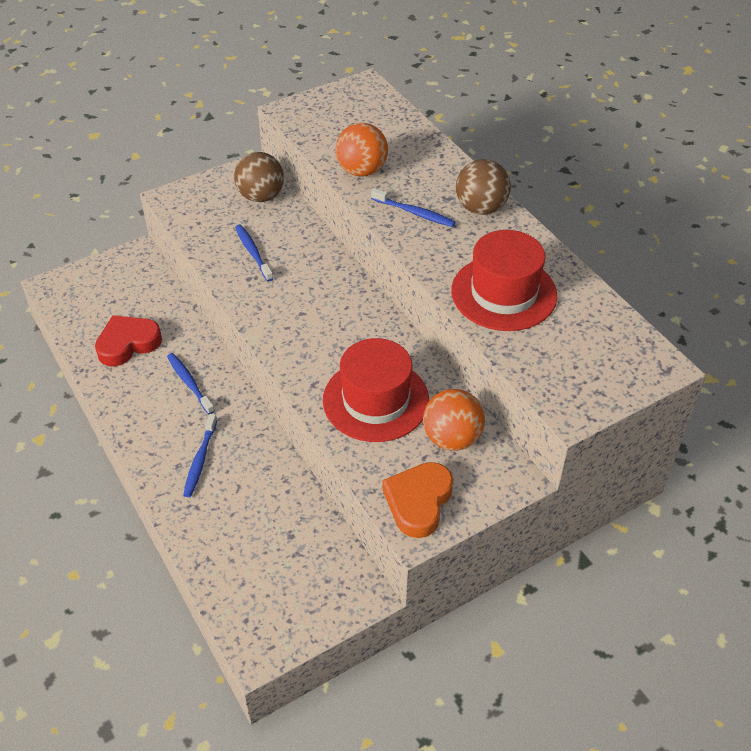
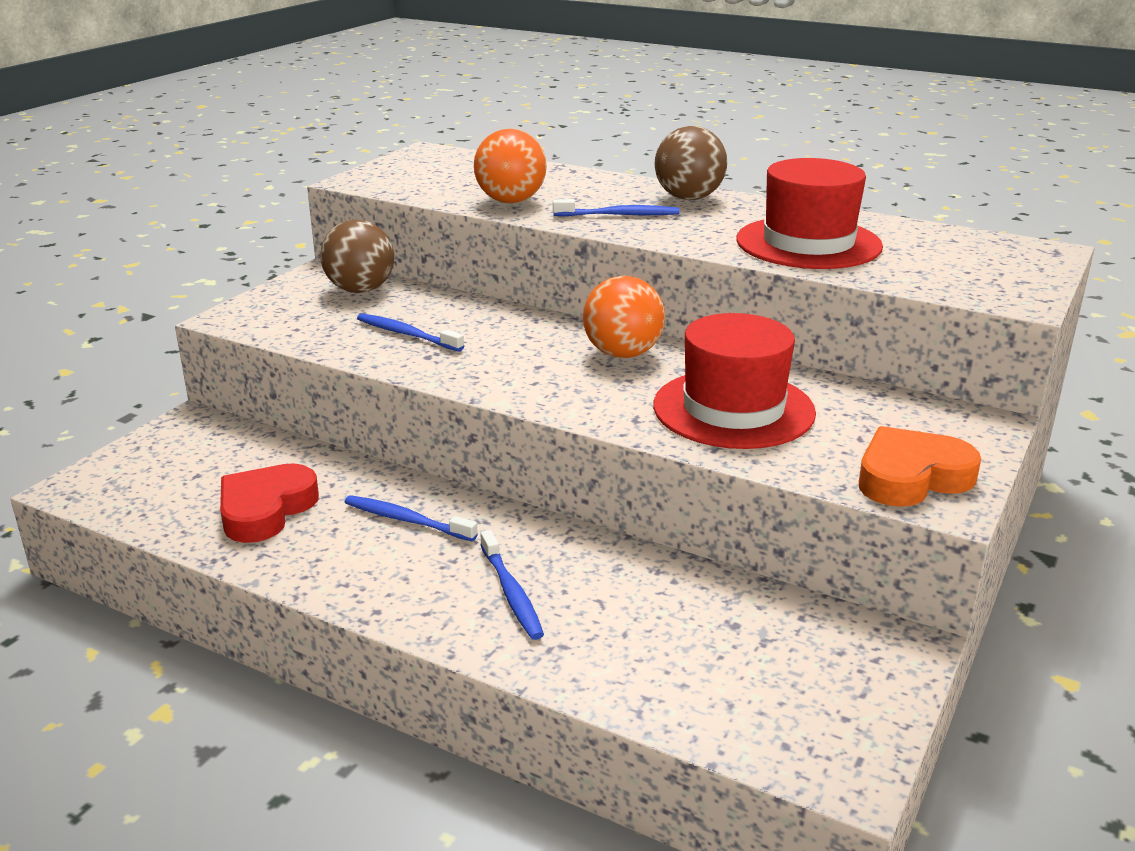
camera: 30 degrees left, 20 degrees down
orange heart [383,462,453,538] -> orange heart turned 75 degrees clockwise [859,426,981,507]
orange ball [423,389,485,451] -> orange ball moved to [583,276,665,358]

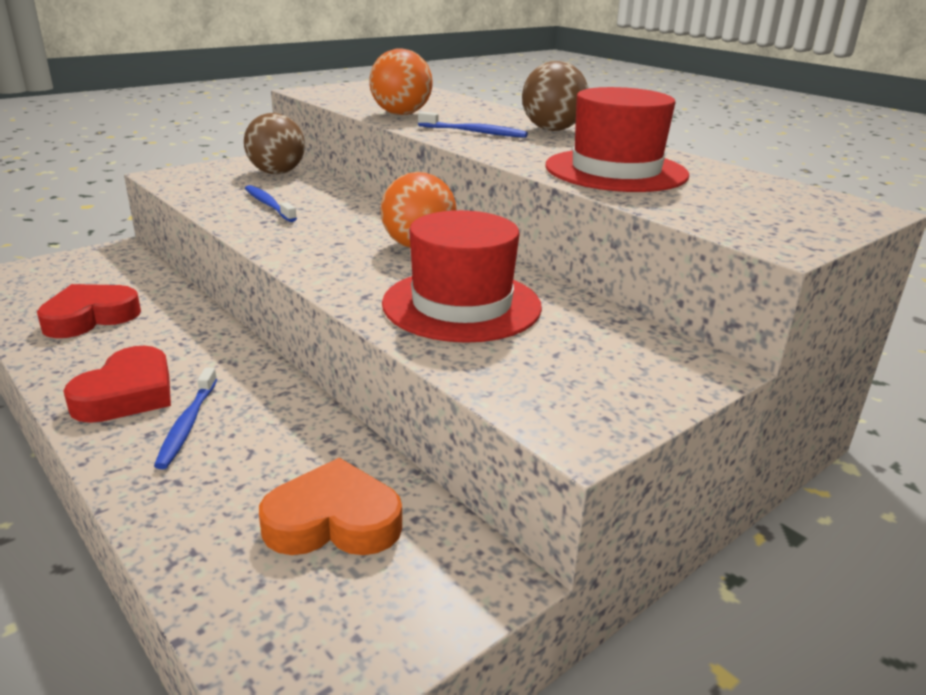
camera: 20 degrees right, 0 degrees up
blue toothbrush [345,495,478,541] -> none
orange heart [859,426,981,507] -> orange heart moved to [259,458,402,555]
none -> red heart [63,346,171,423]

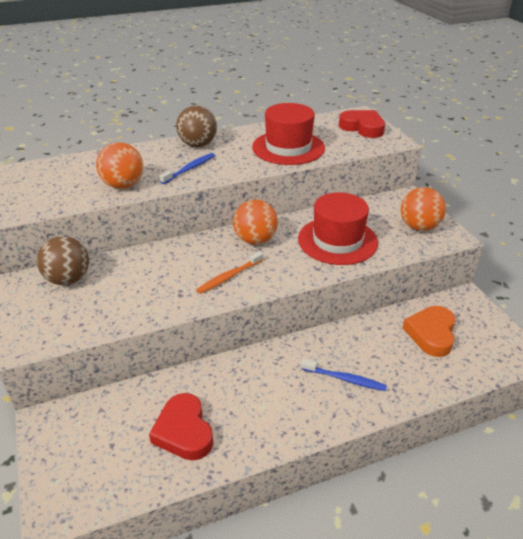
camera: 70 degrees left, 10 degrees up
red heart [63,346,171,423] -> red heart moved to [339,110,385,138]
blue toothbrush [245,185,297,222] -> none
none -> orange toothbrush [196,251,263,294]
none -> orange ball [401,187,446,231]

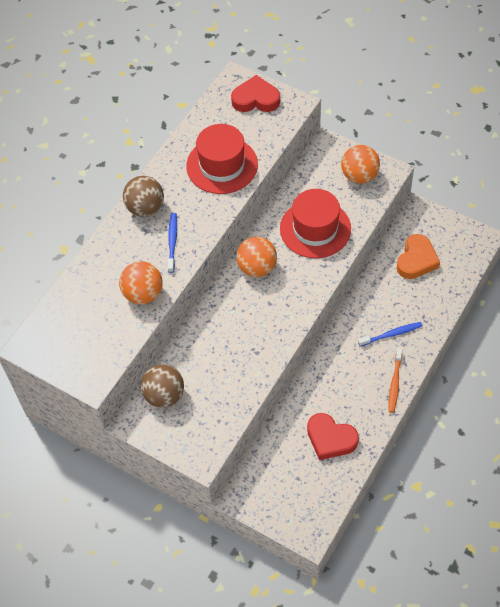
camera: 35 degrees left, 20 degrees up
orange toothbrush [196,251,263,294] -> orange toothbrush moved to [388,348,402,413]
orange heart [403,306,456,357] -> orange heart turned 135 degrees counterclockwise [396,234,440,279]

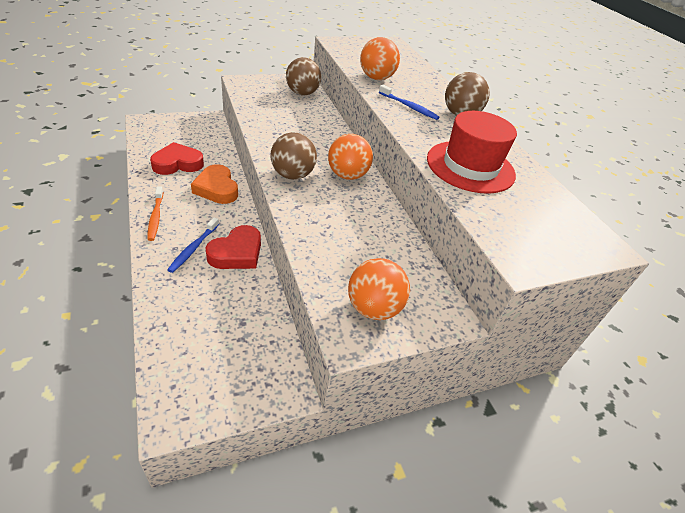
camera: 120 degrees right, 15 degrees down
red heart [231,75,280,112] -> red heart moved to [206,225,261,269]
red hat [280,189,351,258] -> none
orange toothbrush [388,348,402,413] -> orange toothbrush turned 150 degrees counterclockwise [147,186,163,241]
orange heart [396,234,440,279] -> orange heart moved to [191,164,238,204]
none -> brown ball [270,132,317,180]

